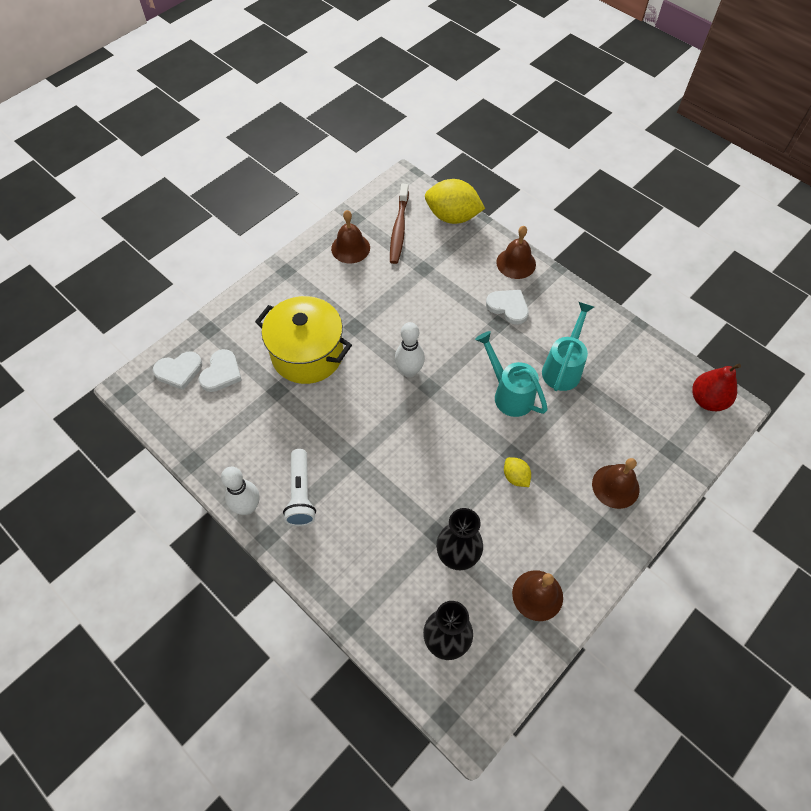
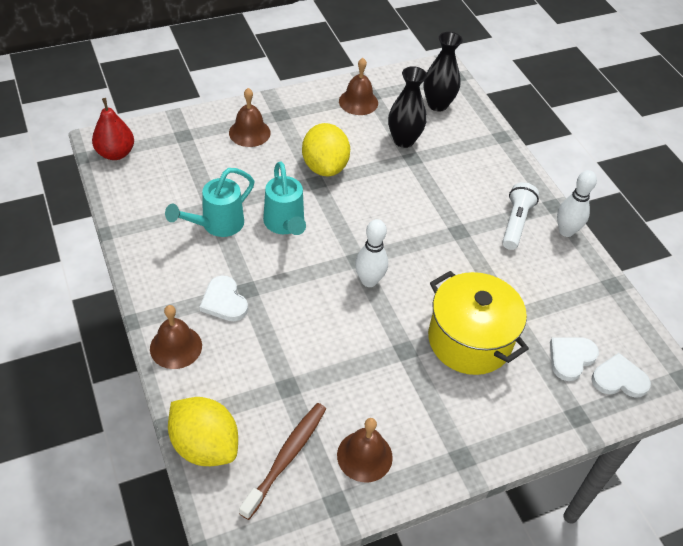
camera: 160 degrees left, 10 degrees down
yellow lemon [504,457,531,487] -> yellow lemon [302,123,350,176], size x2.05

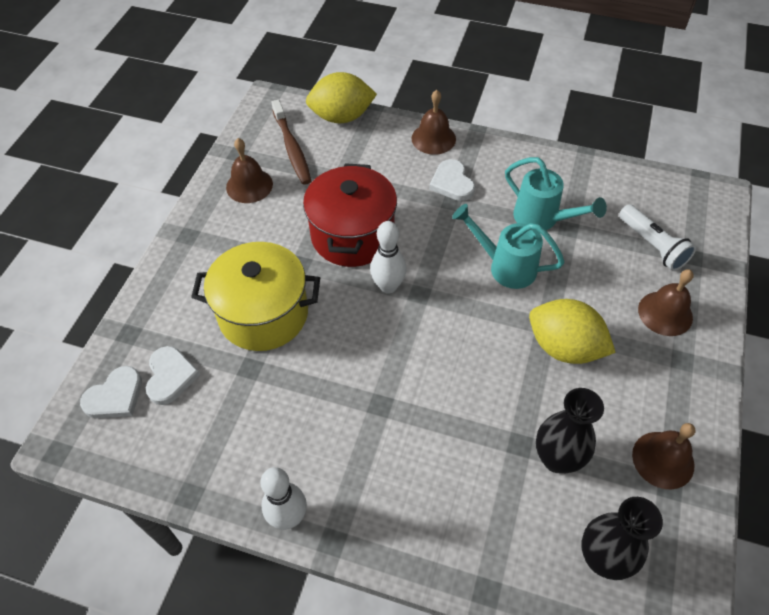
camera: 135 degrees right, 5 degrees up
red pear [92,98,134,160] -> none
turquoise watering can [165,168,254,237] -> turquoise watering can turned 135 degrees clockwise [505,157,607,230]
white heart [200,276,248,321] -> white heart turned 120 degrees counterclockwise [429,159,475,201]
white flashlight [502,182,539,250] -> white flashlight moved to [619,204,696,271]
none -> red pot [303,163,397,267]

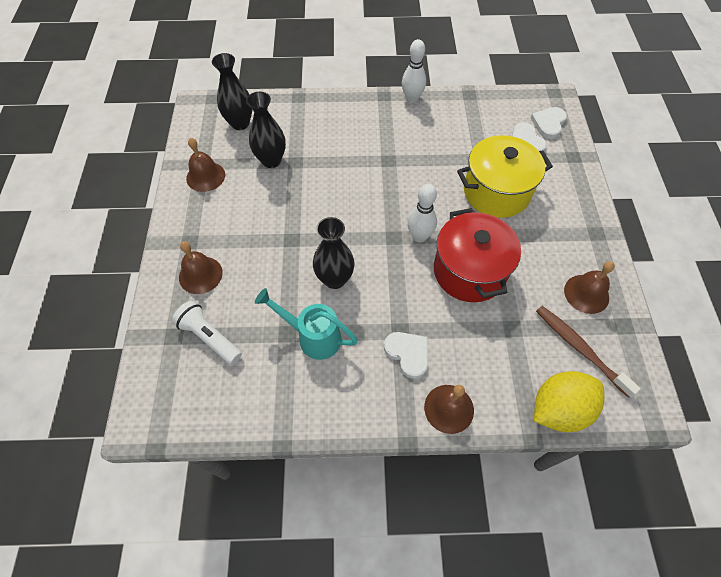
camera: 160 degrees right, 5 degrees up
turquoise watering can [452,204,564,289] -> black vase [313,217,355,289]
yellow lemon [529,299,616,364] -> none

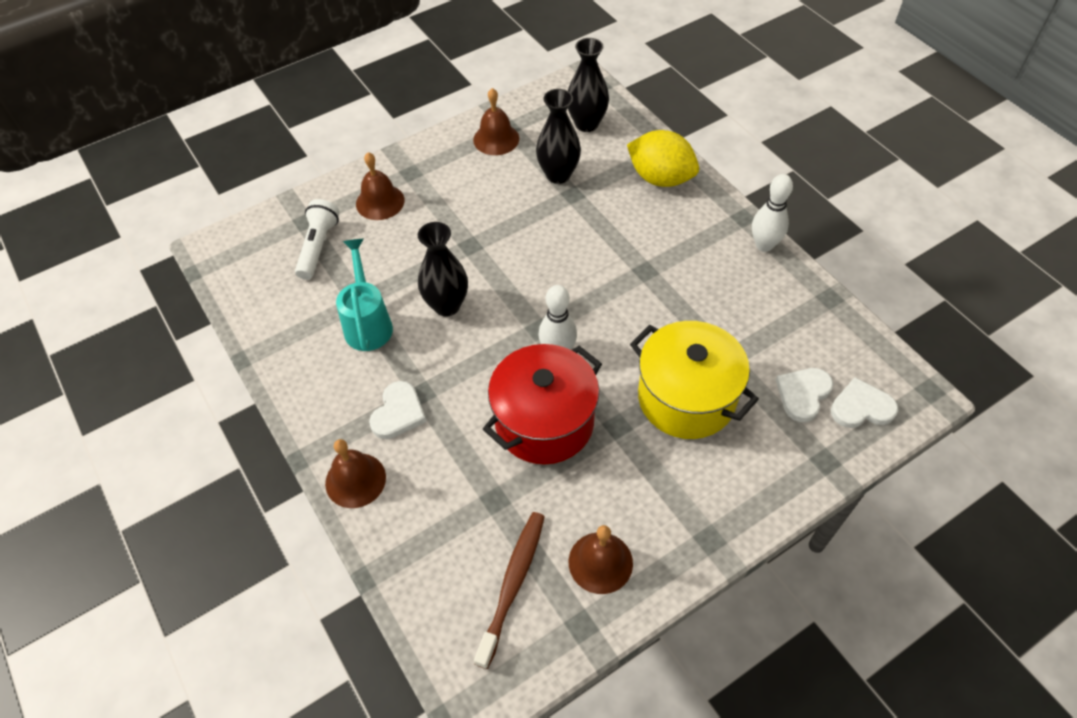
camera: 60 degrees right, 5 degrees down
yellow lemon [534,371,604,432] -> yellow lemon moved to [627,130,699,187]

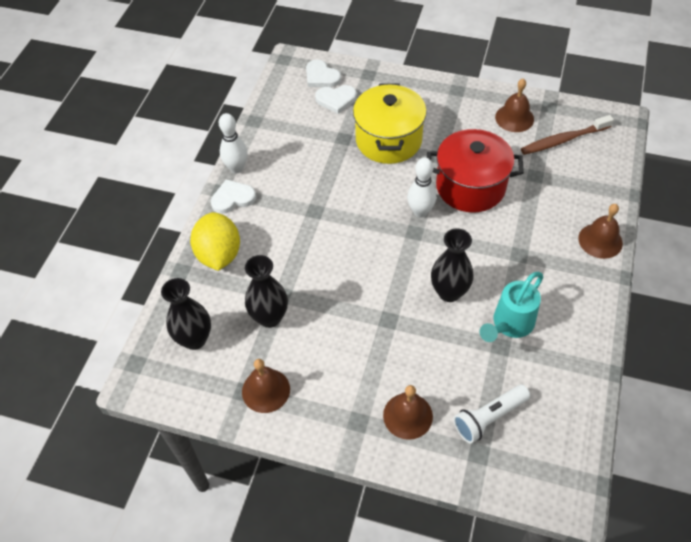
camera: 130 degrees left, 0 degrees up
white heart [369,381,427,439] -> white heart moved to [211,179,256,214]

